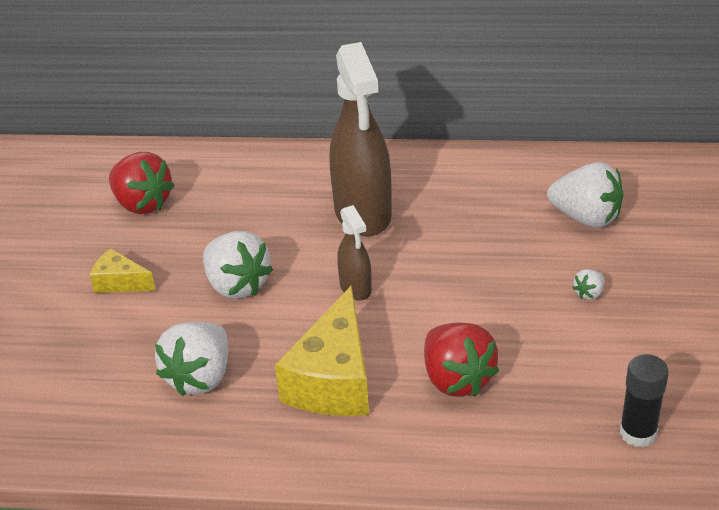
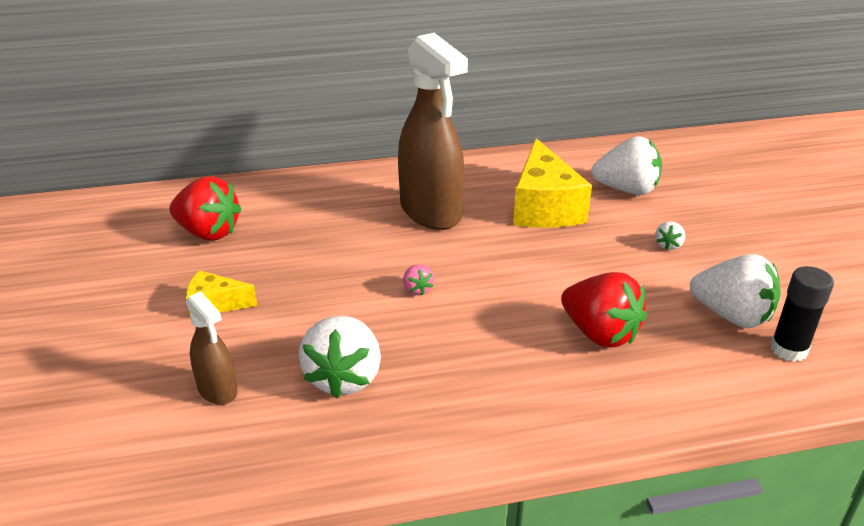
camera: 20 degrees left, 5 degrees down
white strawberry [203,231,273,299] -> white strawberry moved to [690,254,781,328]
yellow cheese [275,285,369,416] -> yellow cheese moved to [513,138,592,228]
brown spray bottle [337,205,372,300] -> brown spray bottle moved to [186,292,238,405]
none -> pink strawberry [403,264,434,295]

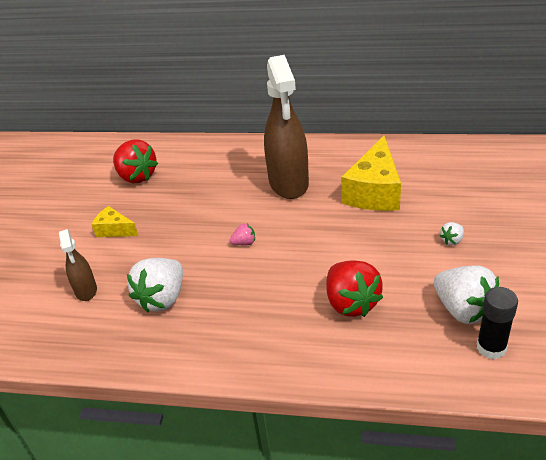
camera: 25 degrees right, 5 degrees up
pink strawberry [403,264,434,295] -> pink strawberry turned 105 degrees counterclockwise [230,224,255,245]
white strawberry [591,136,662,195] -> none

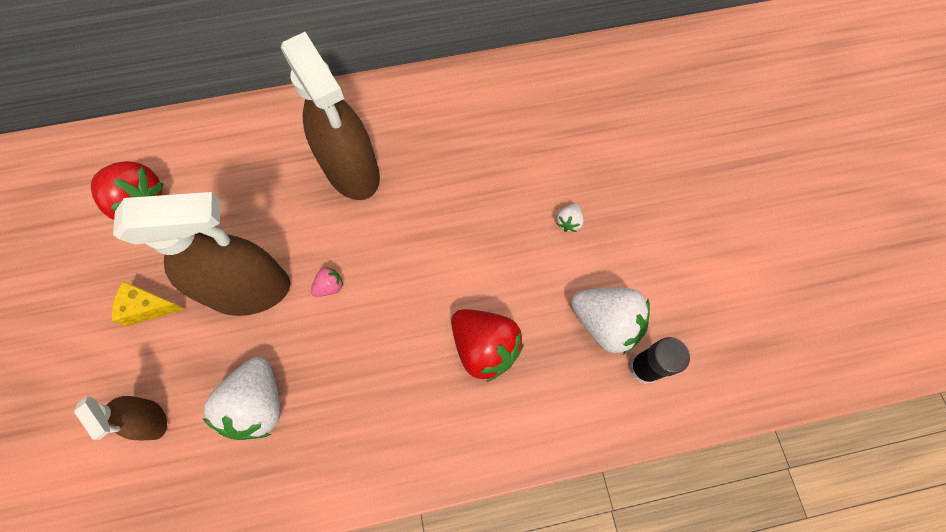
camera: 25 degrees left, 30 degrees up
yellow cheese [341,136,401,211] -> none
none -> brown spray bottle [113,192,290,316]

